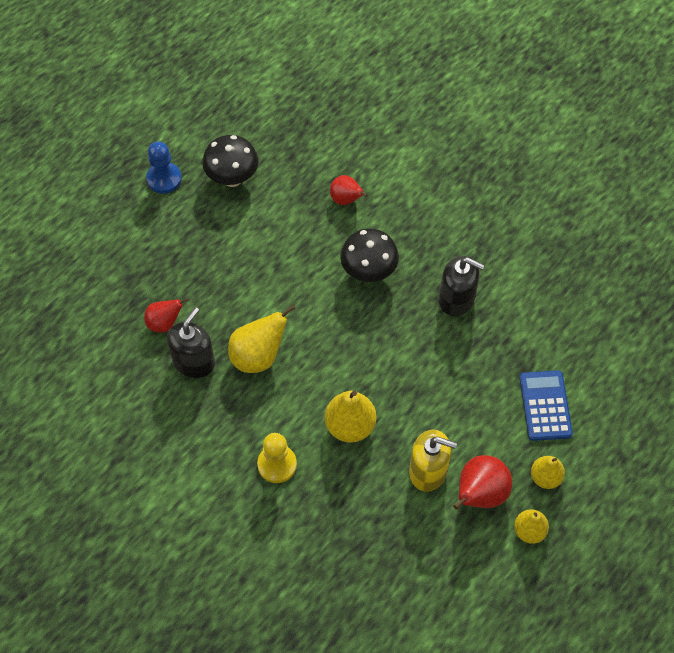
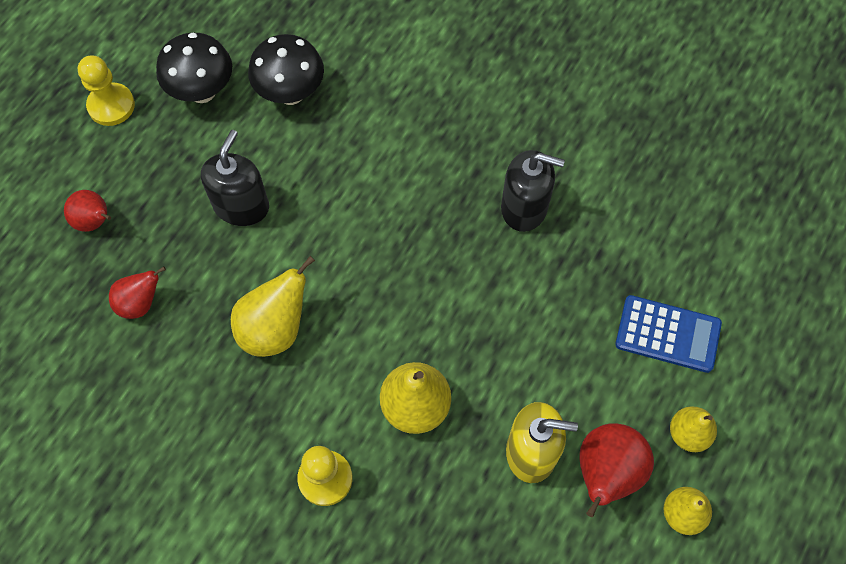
camera: 10 degrees left, 5 degrees up
blue pawn [146,142,182,194] -> yellow pawn [78,55,135,126]
black soap dispenser [167,307,215,378] -> black soap dispenser moved to [201,130,269,226]
red pear [330,175,368,205] -> red pear moved to [64,190,111,232]
black mushroom [340,228,399,282] -> black mushroom moved to [248,34,324,105]
blue calculator [519,370,573,441] -> blue calculator turned 120 degrees clockwise [615,295,722,373]

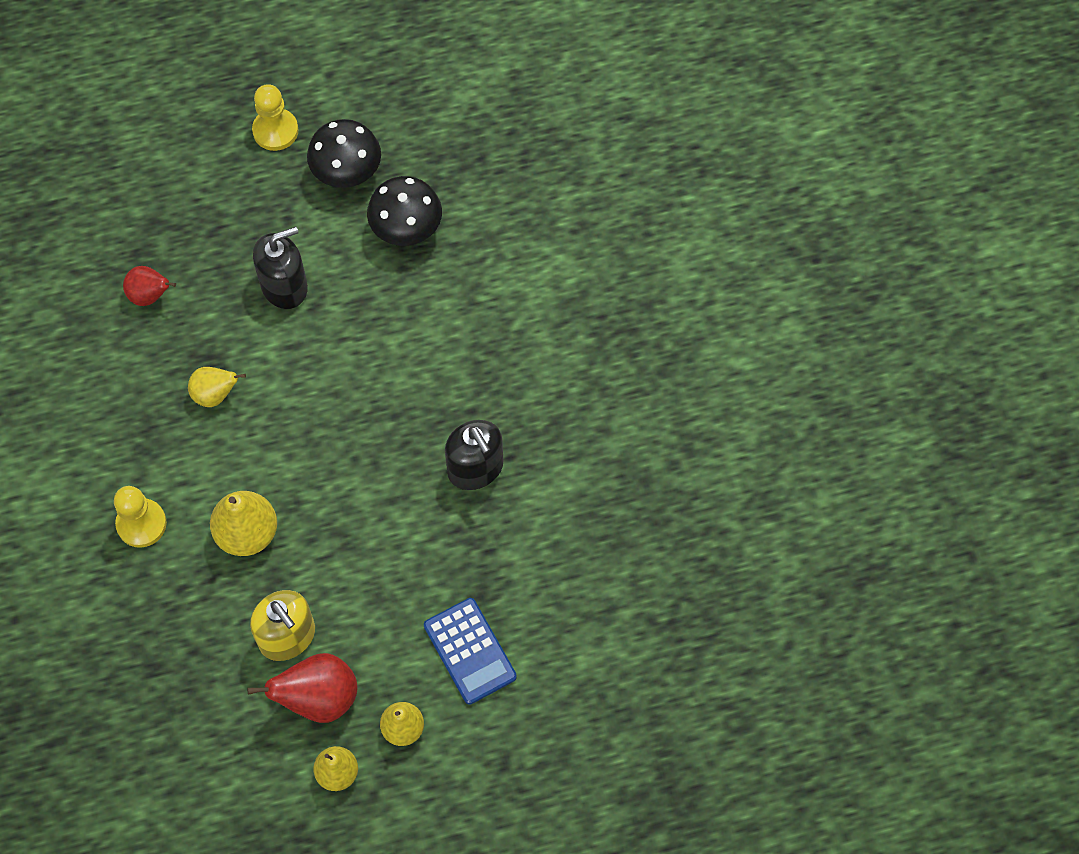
camera: 45 degrees right, 0 degrees up
red pear [64,190,111,232] -> none
yellow pear [231,256,315,357] -> yellow pear [188,367,246,407], size x0.64

